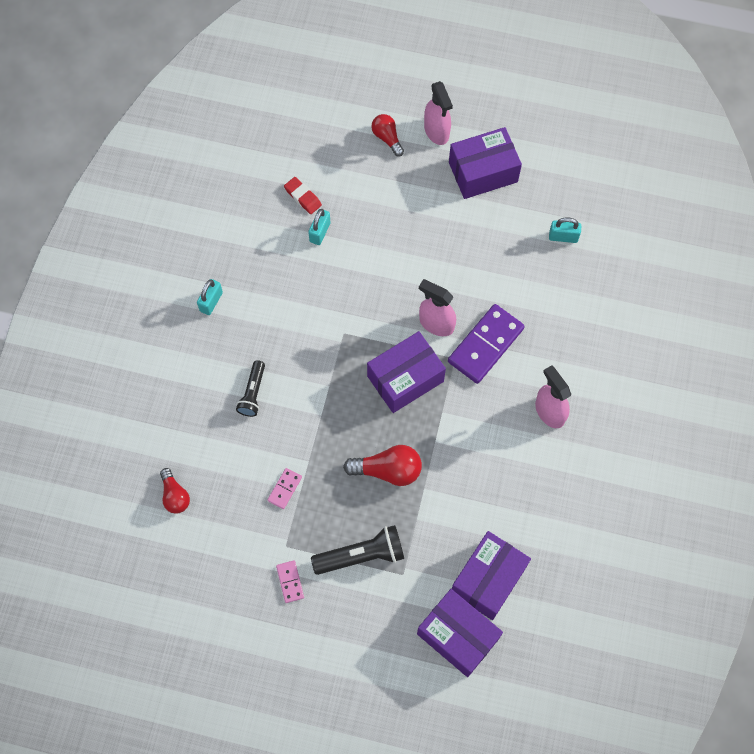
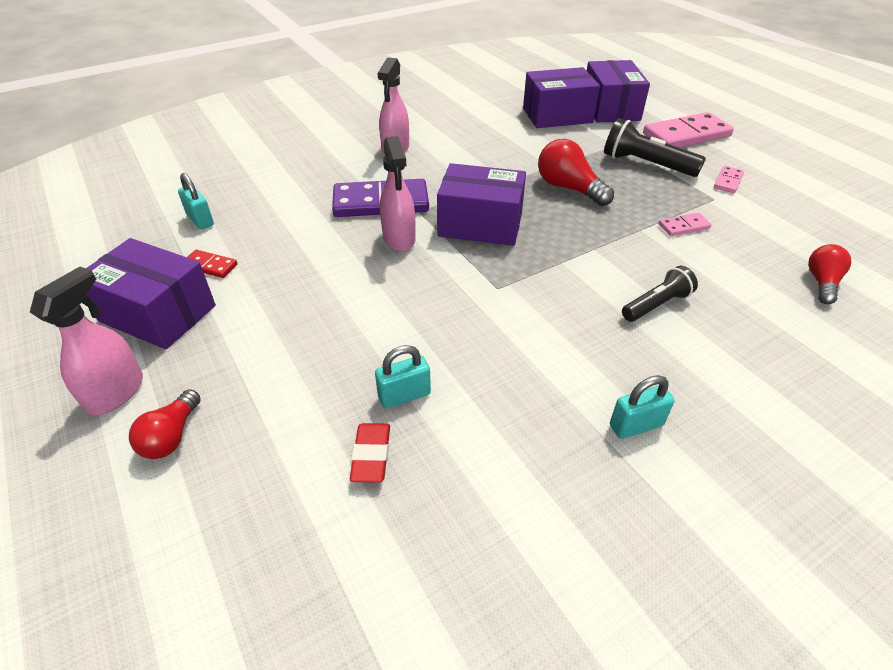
camera: 135 degrees left, 25 degrees down
none -> red domino [187,250,238,278]
none -> pink domino [643,112,734,148]

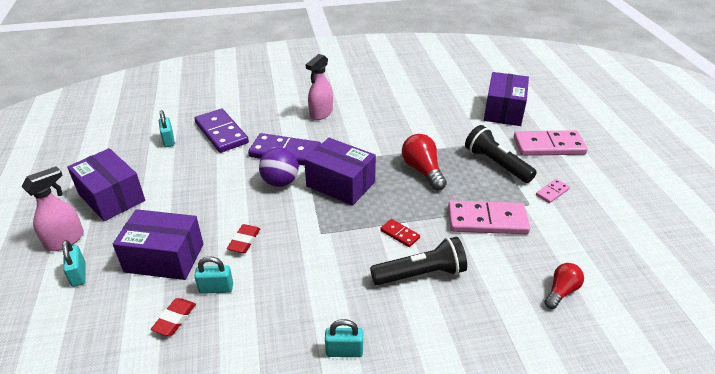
camera: 20 degrees right, 5 degrees down
red light bulb [129,389,201,459] -> turquoise padlock [62,240,86,287]
red domino [187,250,238,278] -> red domino moved to [380,219,420,247]
pink spray bottle [380,136,416,252] -> purple ball [259,147,299,187]
purple box [523,67,600,128] -> purple box moved to [113,209,203,280]
black flashlight [622,266,698,322] -> black flashlight [370,237,467,285], size x1.55
pink domino [658,213,712,236] -> pink domino [448,200,530,234], size x2.12
none -> purple domino [195,109,249,153]
none -> red eraser [227,224,260,253]

